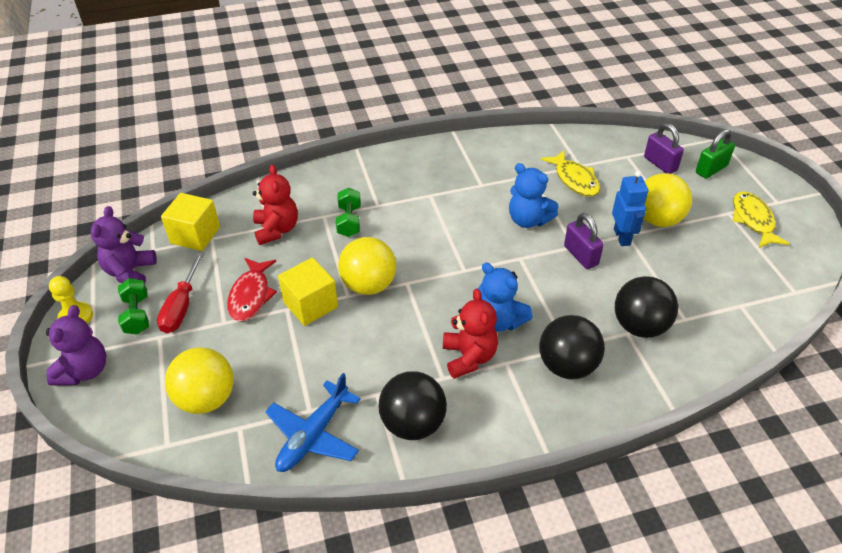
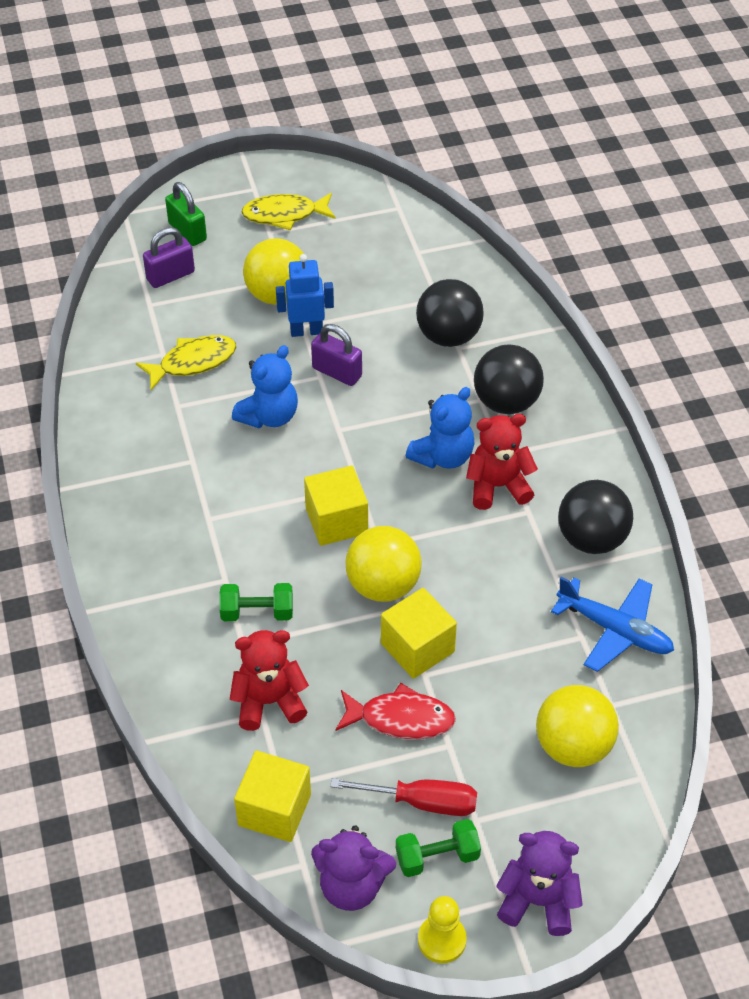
camera: 90 degrees left, 5 degrees up
purple padlock [564,213,604,269] -> purple padlock turned 60 degrees clockwise [311,324,362,386]
none -> yellow cube [304,466,368,546]

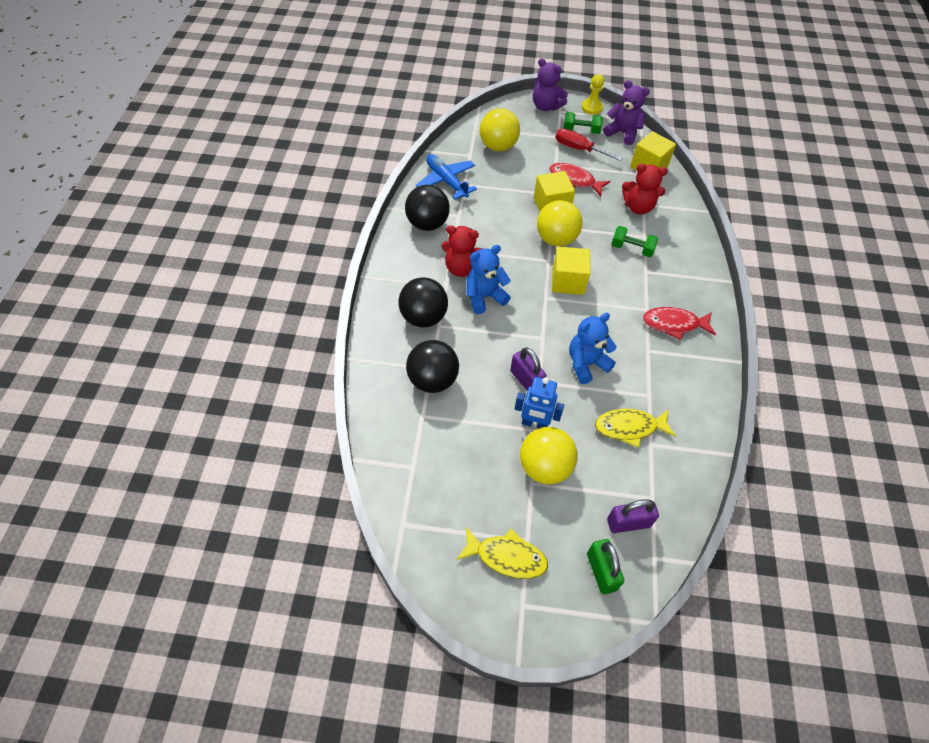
camera: 160 degrees left, 5 degrees up
none -> red fish [643,307,716,340]

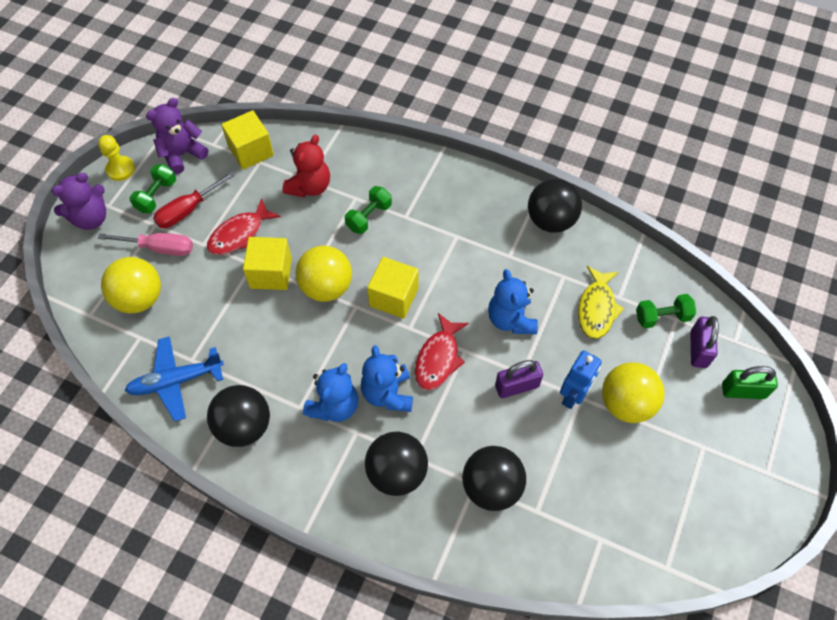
camera: 70 degrees left, 5 degrees up
red teddy bear [441,225,483,277] -> blue teddy bear [303,363,359,422]
yellow fish [456,527,548,579] -> none
red fish [643,307,716,340] -> red fish moved to [415,313,469,390]
none -> pink screwdriver [98,233,193,256]
none -> black ball [528,179,582,233]
none -> green dumbbell [636,294,696,328]

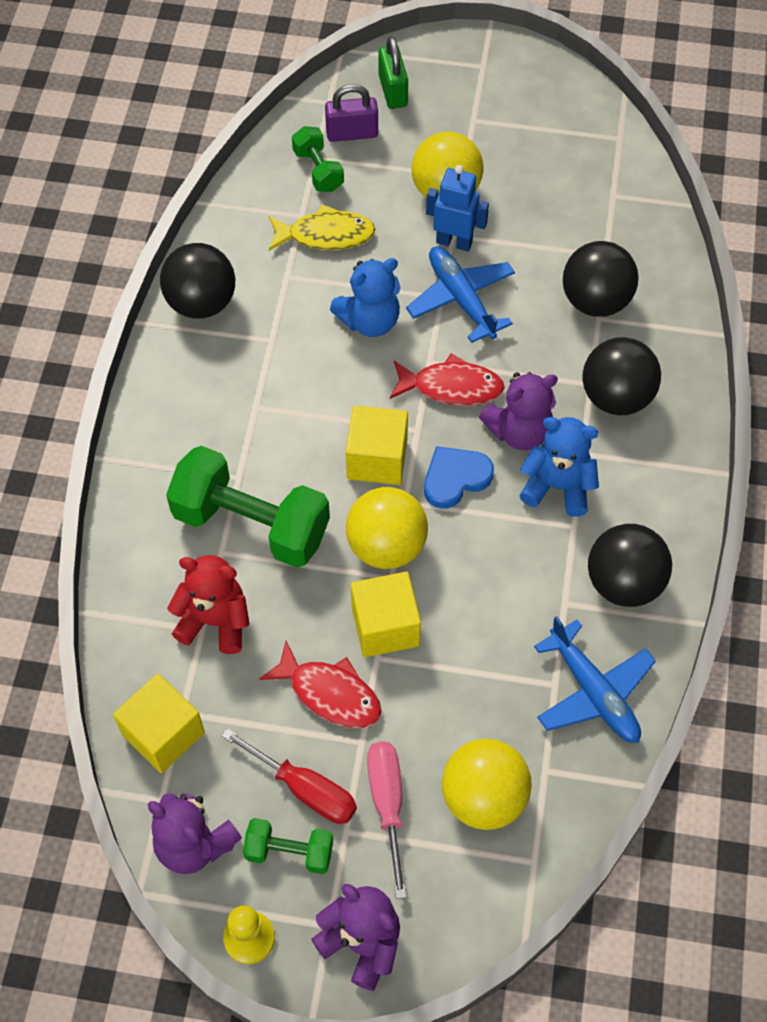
camera: 105 degrees left, 0 degrees up
green dumbbell [345,186,392,234] -> green dumbbell [166,446,330,568], size x1.97
blue teddy bear [361,345,413,412] -> purple teddy bear [479,372,558,450]
purple padlock [495,360,543,398] -> blue plane [406,247,515,343]
none -> blue heart [424,446,494,509]

